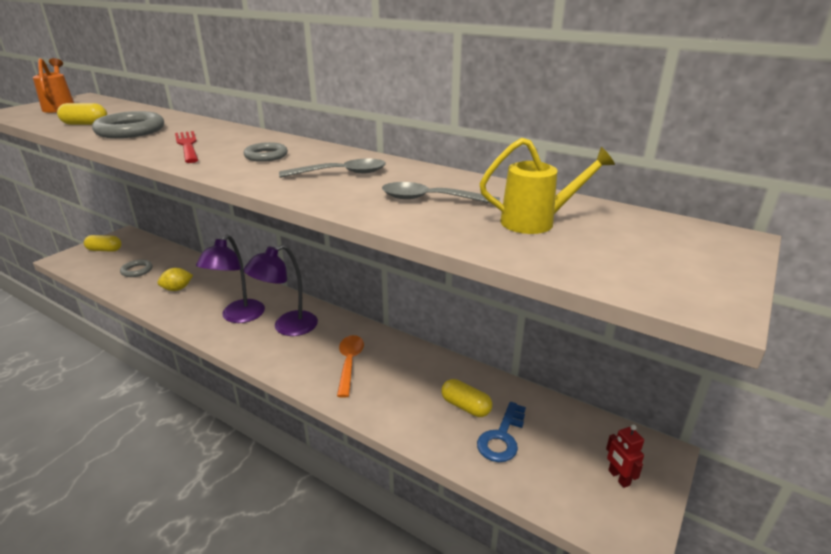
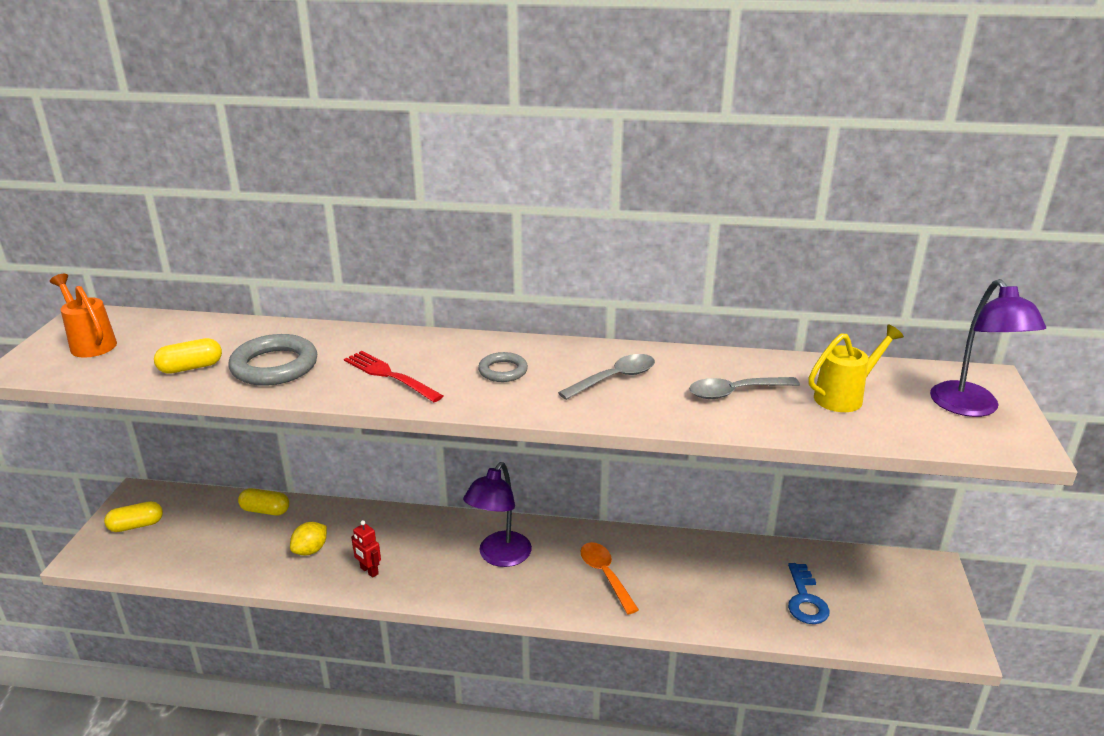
camera: 25 degrees left, 0 degrees up
grey ring [120,260,153,277] -> none
purple lamp [196,235,265,323] -> purple lamp moved to [930,279,1046,417]
yellow capsule [441,379,492,417] -> yellow capsule moved to [238,488,289,515]
red robot [606,425,644,488] -> red robot moved to [351,520,381,578]

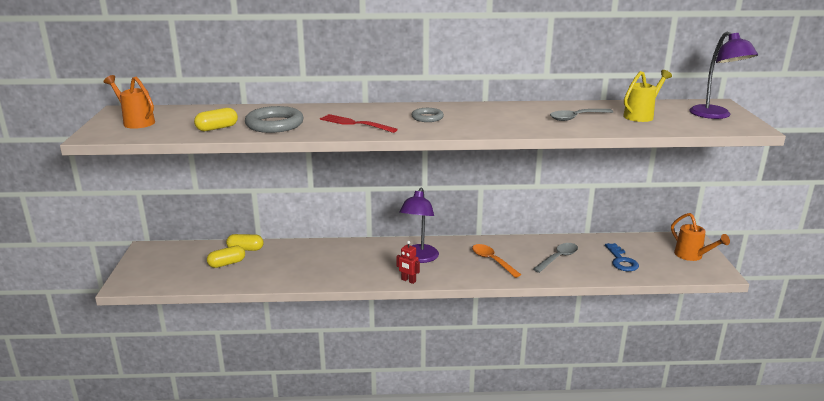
camera: 10 degrees left, 5 degrees down
yellow capsule [104,501,163,532] -> yellow capsule moved to [207,245,245,268]
yellow lemon [290,522,327,555] -> none
red robot [351,520,381,578] -> red robot moved to [396,241,420,284]
grey spoon [558,354,655,400] -> grey spoon moved to [533,243,578,273]
none -> orange watering can [671,213,730,261]

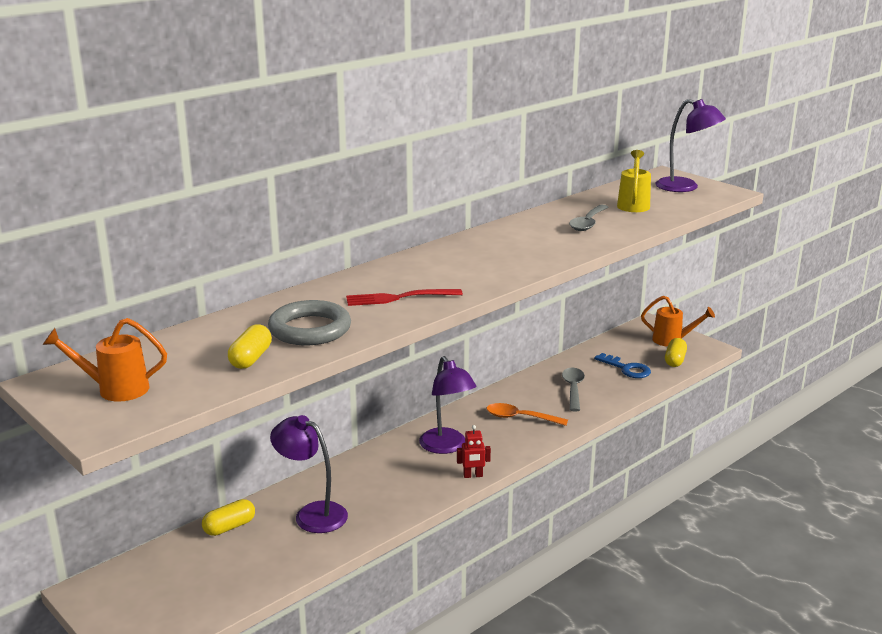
camera: 40 degrees left, 0 degrees up
yellow capsule [207,245,245,268] -> yellow capsule moved to [665,338,687,367]
grey ring [412,108,444,122] -> none
none -> purple lamp [270,415,348,533]

